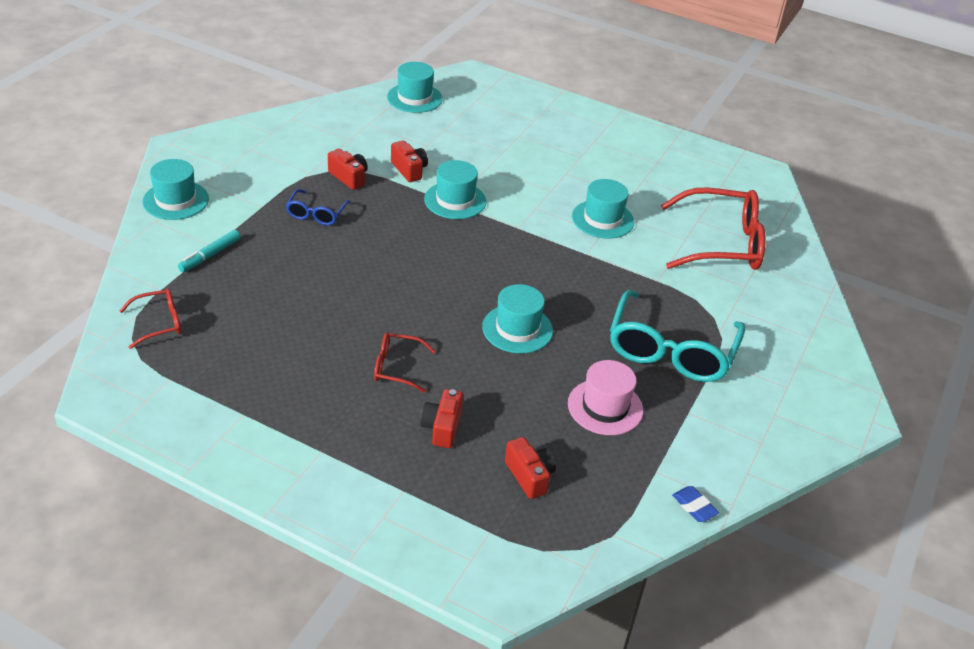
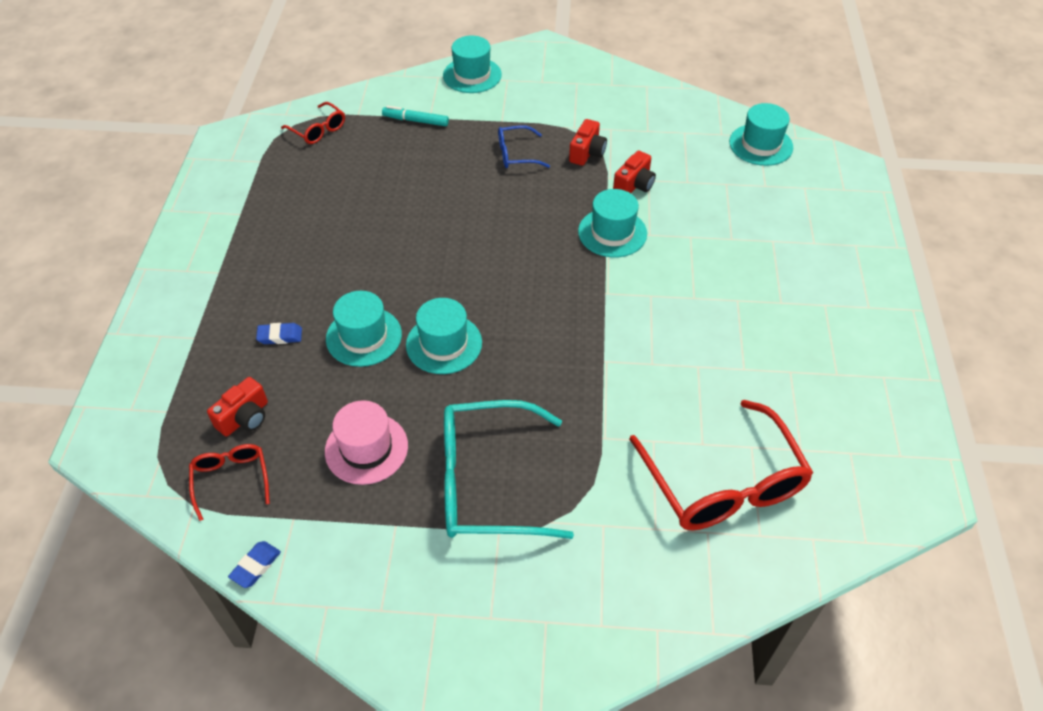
camera: 70 degrees right, 10 degrees up
red glasses [374,333,436,393] -> red glasses moved to [189,444,270,521]
red camera [420,389,463,448] -> blue eraser [256,323,302,344]
turquoise hat [572,179,634,239] -> turquoise hat moved to [326,291,402,367]

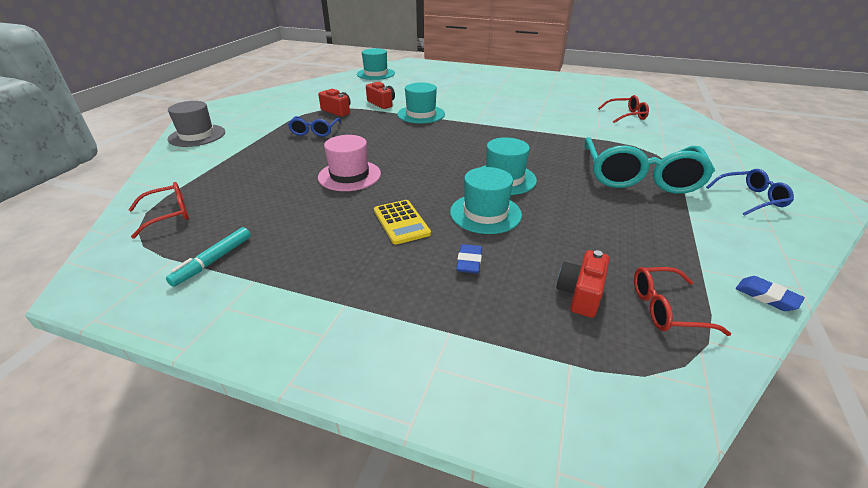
camera: 75 degrees left, 15 degrees down
red camera [207,377,268,436] -> red camera turned 120 degrees counterclockwise [556,250,610,318]
pink hat [325,400,408,485] -> pink hat moved to [318,135,381,191]
turquoise marker [382,106,449,126] -> turquoise marker moved to [166,227,251,287]
turquoise hat [443,36,502,93] -> grey hat [168,101,225,147]
red glasses [629,400,813,530] -> red glasses [598,95,649,123], size x0.50
none -> yellow calculator [374,200,431,245]
none -> blue glasses [706,169,794,216]

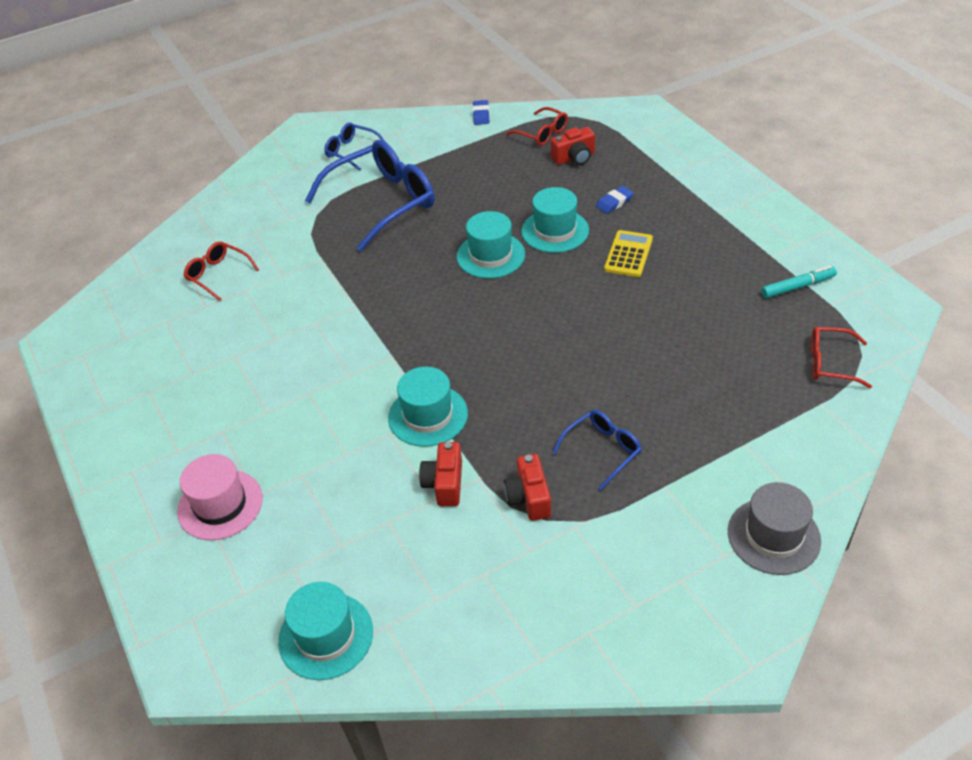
camera: 135 degrees left, 10 degrees up
pink hat [318,135,381,191] -> pink hat moved to [177,454,263,540]
turquoise glasses [585,137,715,194] -> blue glasses [305,140,435,251]

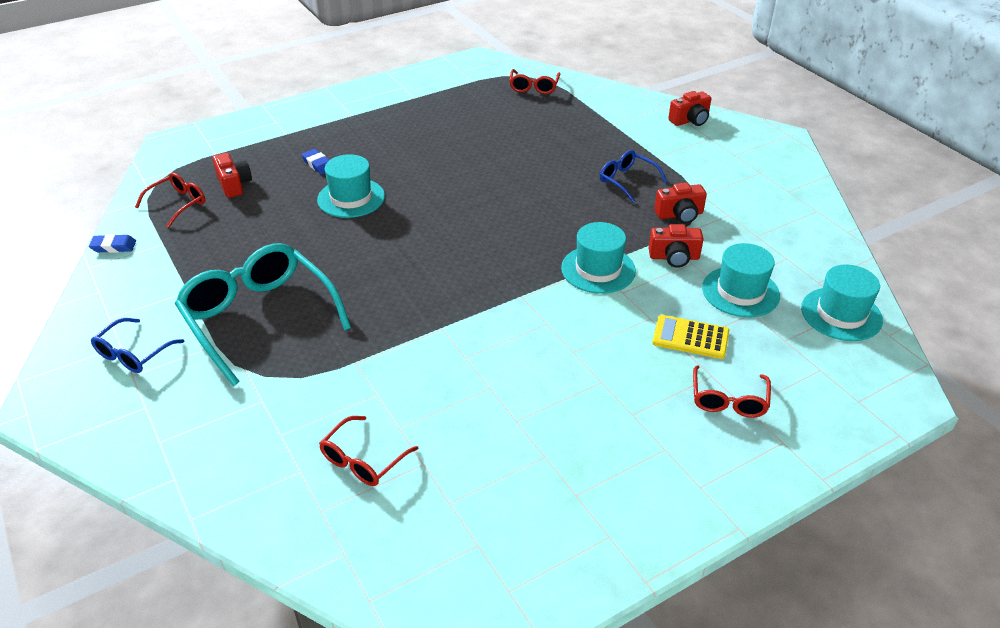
camera: 95 degrees left, 5 degrees down
pink hat [177,454,263,540] -> red glasses [693,365,771,418]
blue glasses [305,140,435,251] -> turquoise glasses [175,243,351,386]
turquoise hat [456,211,525,278] -> turquoise hat moved to [702,243,780,317]
yellow calculator [604,230,653,277] -> yellow calculator moved to [652,315,729,359]
grey hat [728,482,821,575] -> red camera [668,91,711,126]
turquoise marker [761,266,837,298] -> none

